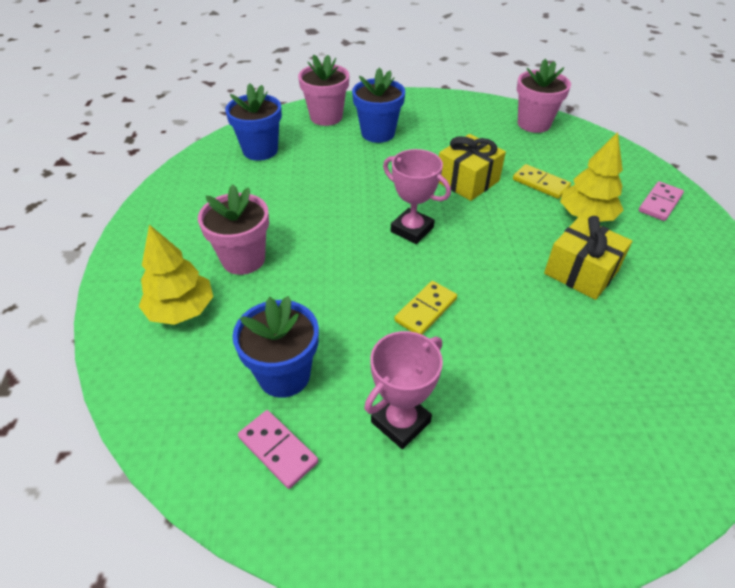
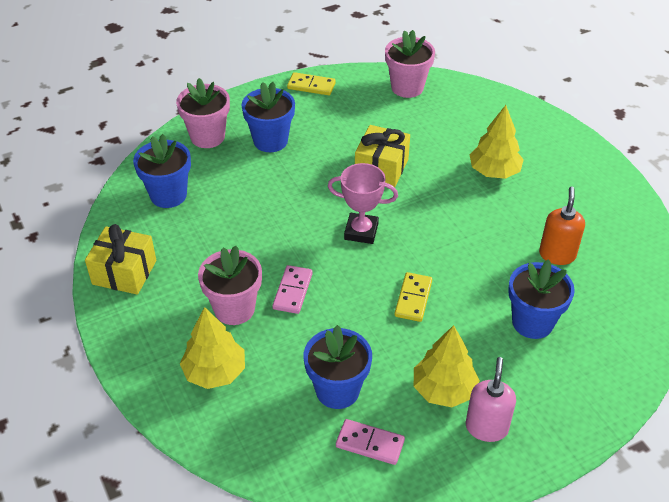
camera: 25 degrees left, 0 degrees up
pink trophy [364,331,443,449] -> yellow tree [414,325,480,407]
yellow domino [513,164,571,199] -> yellow domino moved to [287,72,336,95]
yellow gift [544,216,632,300] -> yellow gift moved to [85,224,156,295]
pink domino [639,181,684,221] -> pink domino moved to [272,265,313,314]
none -> pink soap dispenser [466,357,516,442]
none -> blue flower pot [508,259,575,339]
none -> orange soap dispenser [539,187,585,265]

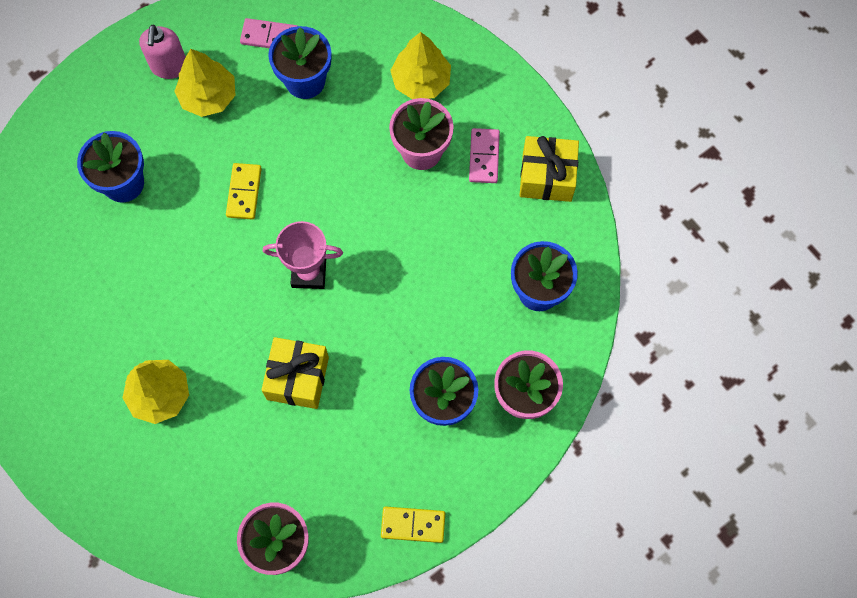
camera: 170 degrees right, 25 degrees up
pink domino [272,265,313,314] -> pink domino moved to [469,128,500,183]
orange soap dispenser [539,187,585,265] -> none

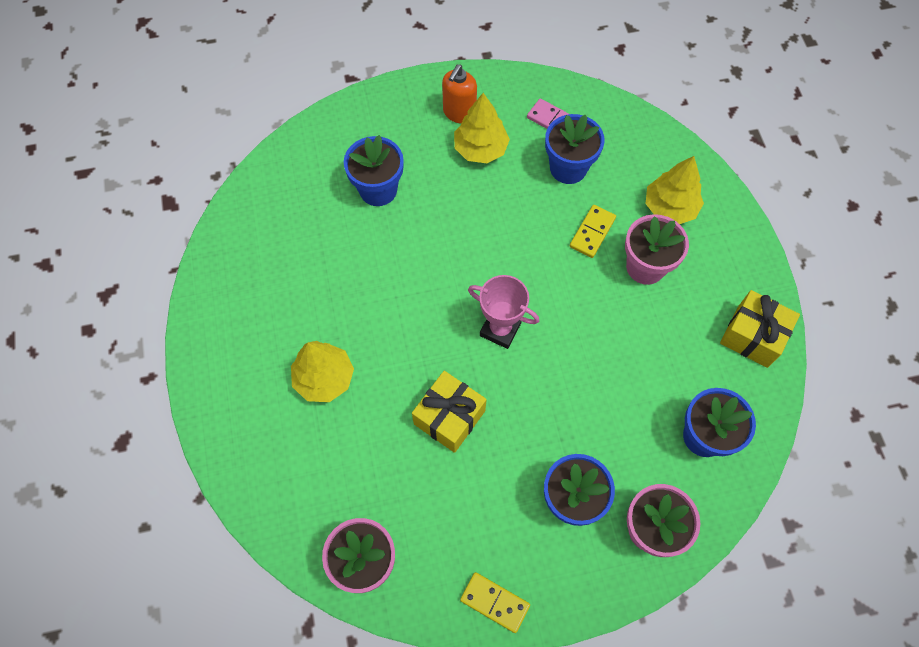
camera: 25 degrees right, 5 degrees down
pink soap dispenser [139,25,186,79] -> orange soap dispenser [442,64,477,124]
yellow domino [226,163,262,220] -> yellow domino moved to [570,205,616,258]
pink domino [469,128,500,183] -> none

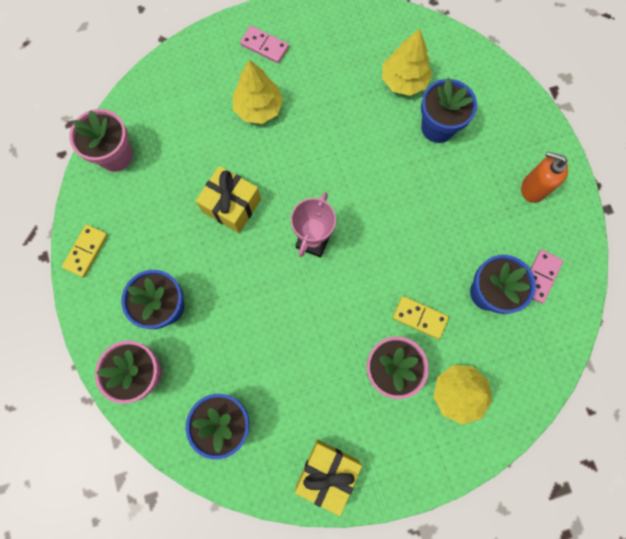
camera: 85 degrees right, 10 degrees up
yellow tree [454,93,510,163] -> yellow tree moved to [382,29,432,96]
none -> pink domino [240,26,289,63]

